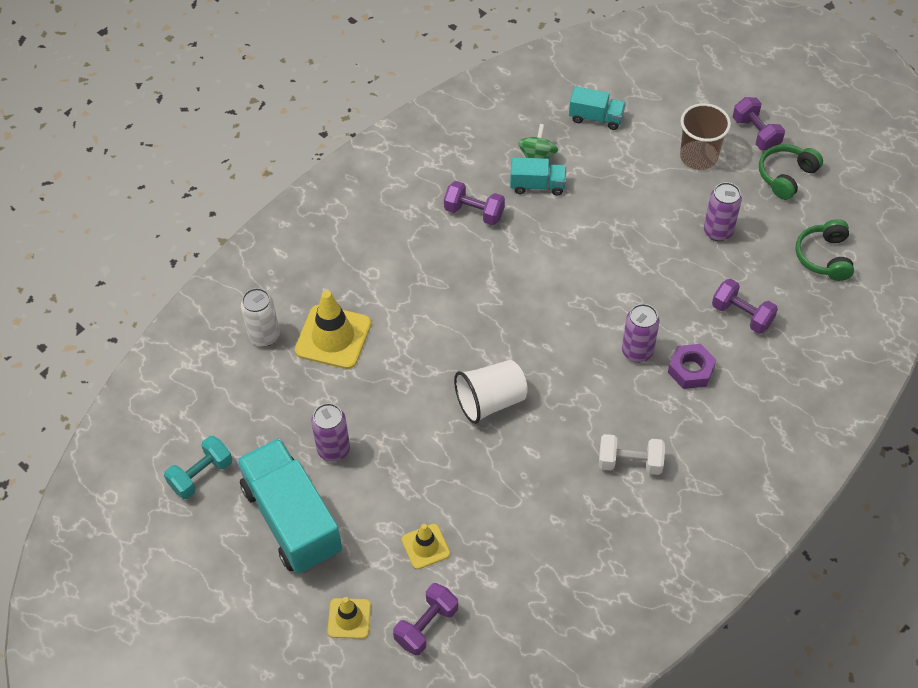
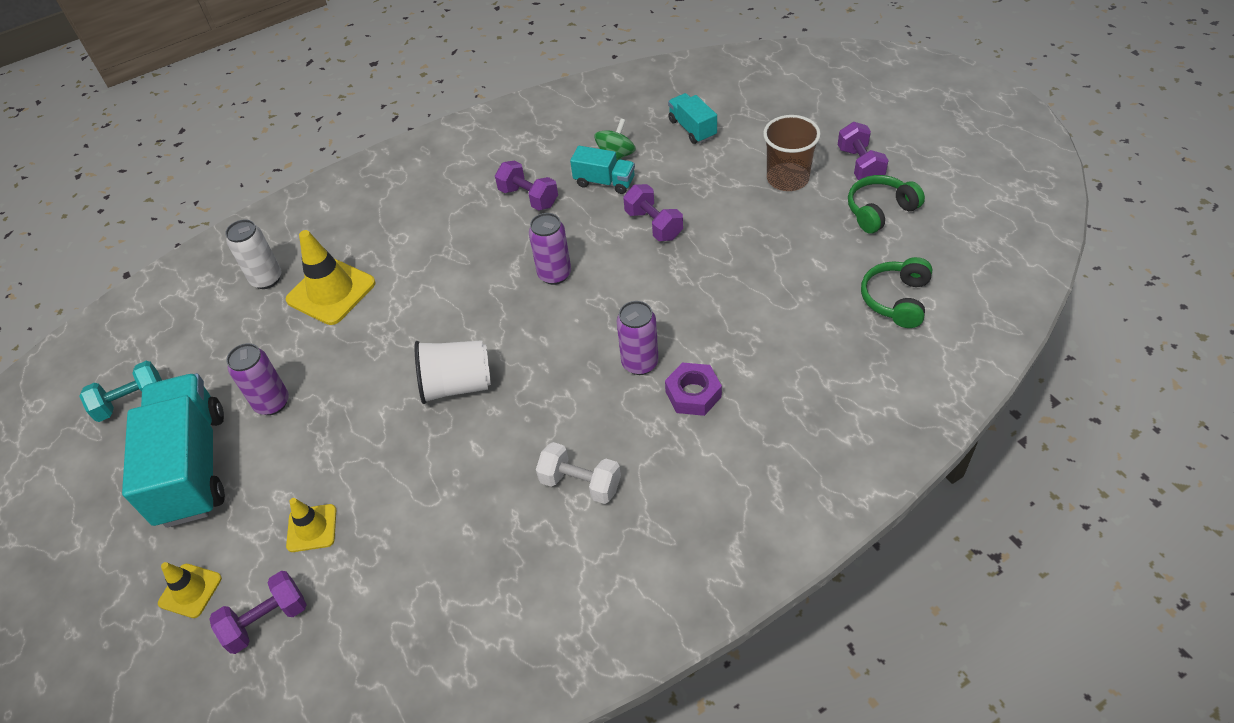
camera: 20 degrees right, 5 degrees down
turquoise truck [569,86,626,130] -> turquoise truck turned 150 degrees counterclockwise [668,93,717,144]
purple can [704,182,742,241] -> purple can moved to [529,213,571,285]
purple dumbbell [712,279,778,334] -> purple dumbbell moved to [623,184,683,241]

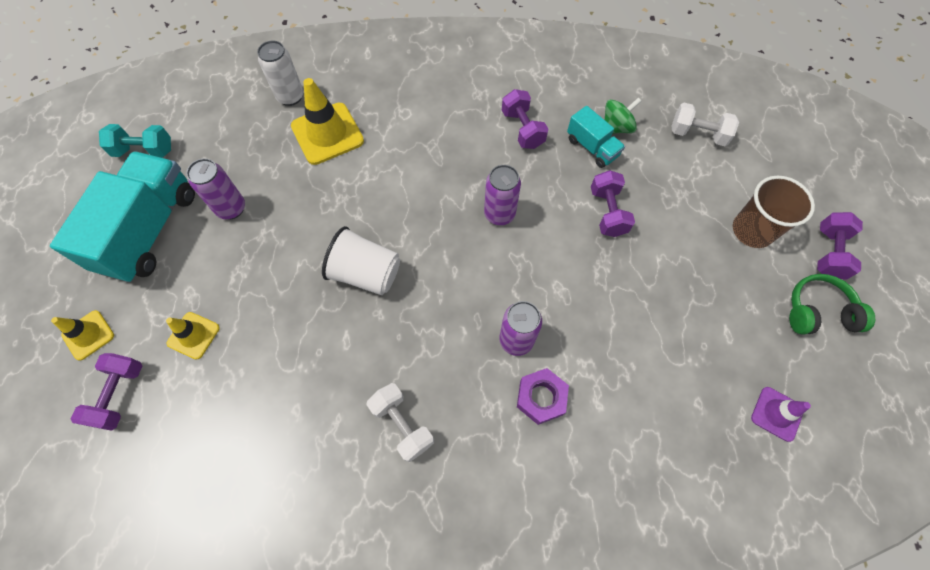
camera: 25 degrees right, 15 degrees up
purple dumbbell [209,571,307,654] -> purple dumbbell turned 75 degrees counterclockwise [71,353,142,431]
turquoise truck [668,93,717,144] -> white dumbbell [671,103,739,146]
green headphones [861,257,932,328] -> purple traffic cone [751,387,811,442]

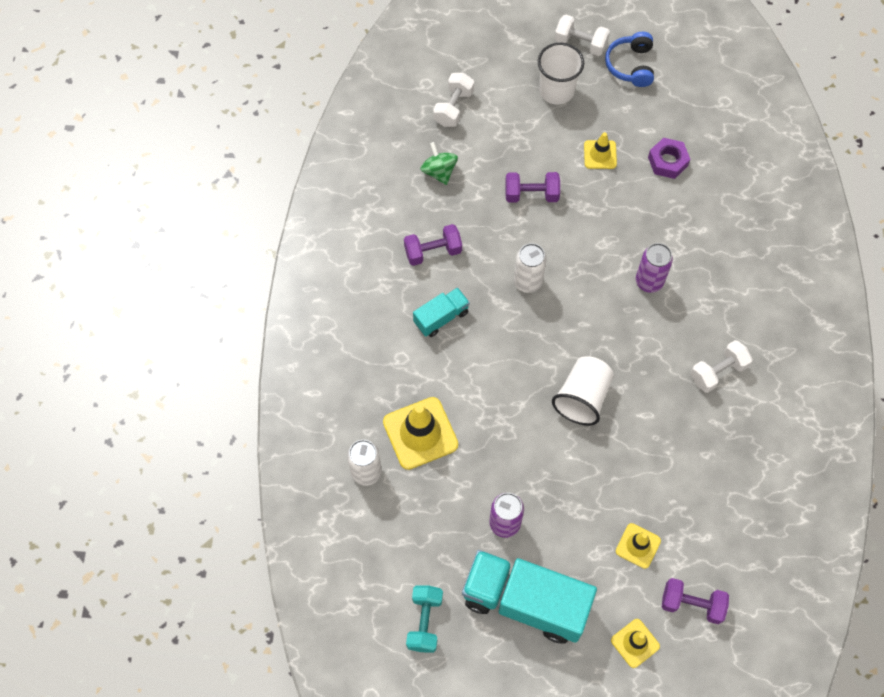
camera: 85 degrees left, 0 degrees up
purple can [484,165,521,225] -> white can [514,243,547,293]
purple nut [517,368,569,425] -> purple nut moved to [648,138,690,179]
turquoise truck [567,106,625,168] -> turquoise truck moved to [413,287,470,337]
brown cup [733,176,815,248] -> white cup [538,43,584,105]
purple traffic cone [751,387,811,442] -> none
green headphones [789,274,875,335] -> blue headphones [605,32,654,87]
purple dumbbell [817,212,863,280] -> white dumbbell [554,15,610,56]
none -> yellow traffic cone [584,132,617,169]

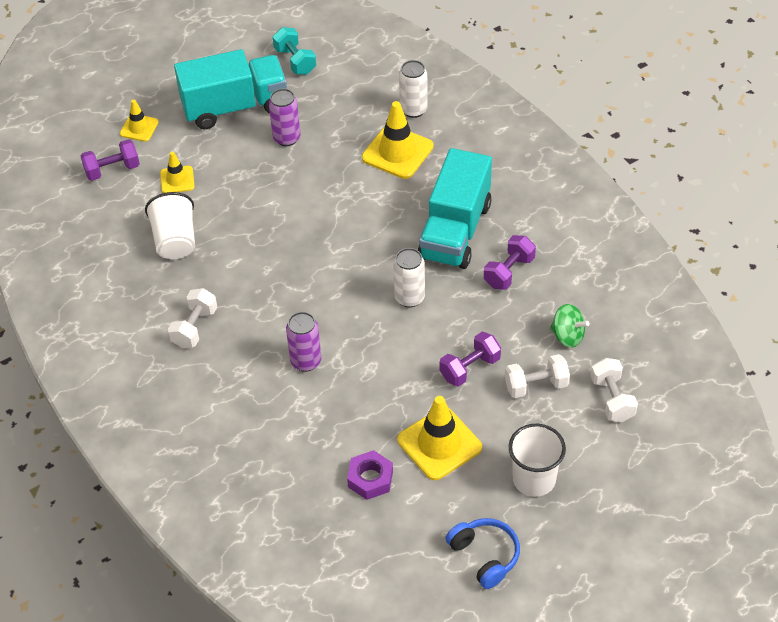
camera: 145 degrees right, 15 degrees down
turquoise truck [413,287,470,337] -> turquoise truck [417,148,492,269], size x2.02
white cup [552,356,614,426] -> white cup moved to [145,192,195,259]
white dumbbell [554,15,610,56] -> white dumbbell moved to [505,354,570,398]
yellow traffic cone [584,132,617,169] -> yellow traffic cone [397,396,482,480], size x1.76

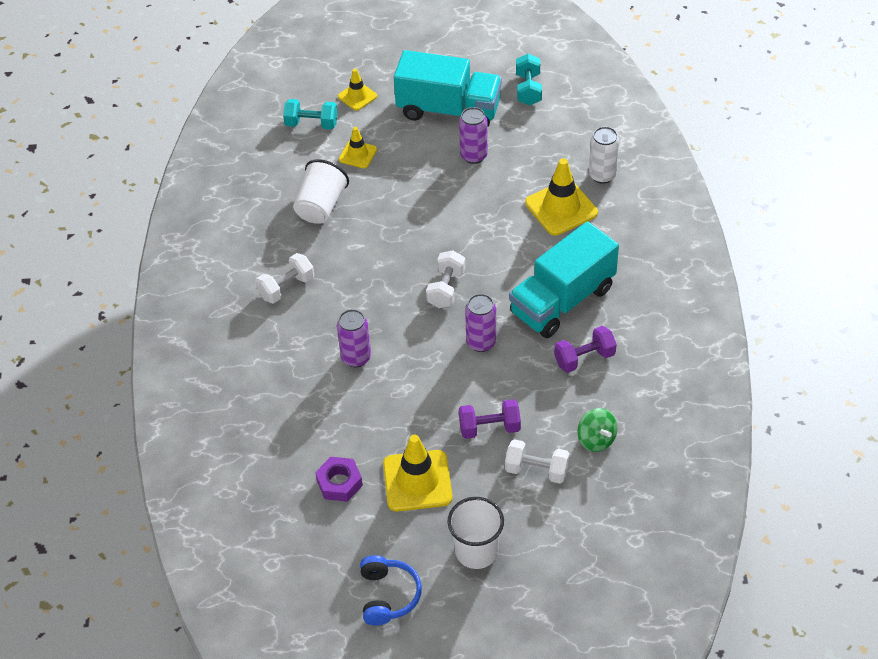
camera: 30 degrees right, 0 degrees up
purple dumbbell [81,139,140,181] -> turquoise dumbbell [283,99,338,130]
white can [393,248,425,308] -> purple can [465,294,496,352]
white dumbbell [591,358,638,422] -> white dumbbell moved to [426,250,466,308]

